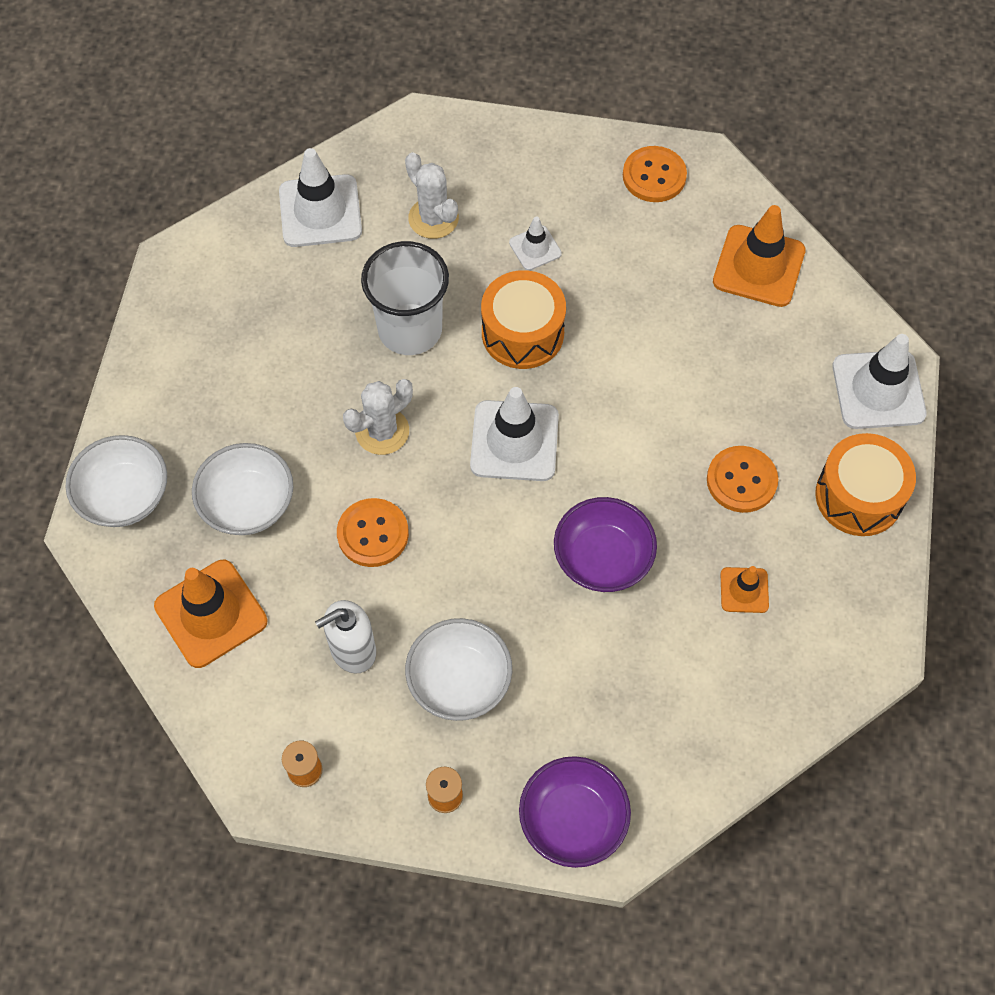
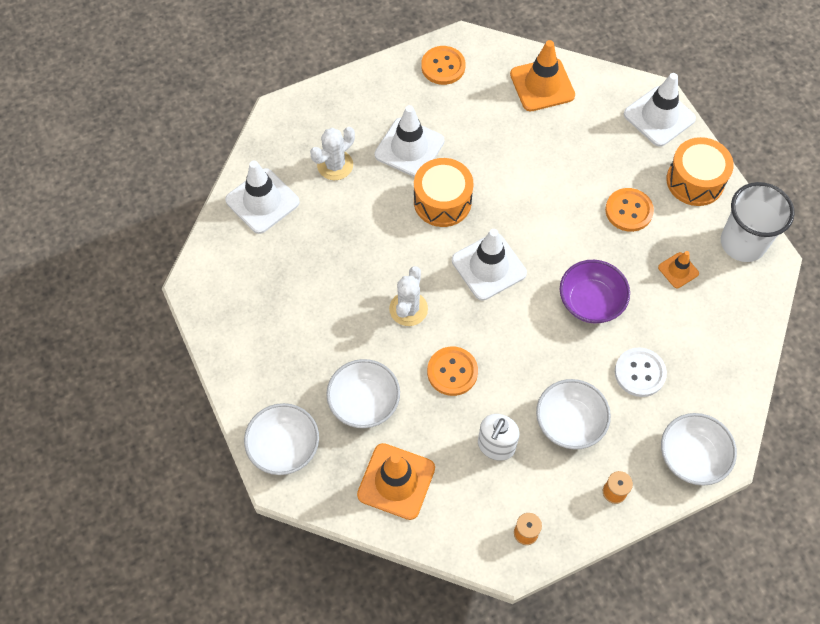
camera: 35 degrees left, 0 degrees up
white cup [361,241,449,355] -> white cup moved to [721,182,795,262]
white cactus [405,152,459,239] -> white cactus turned 60 degrees counterclockwise [310,127,355,180]
white traffic cone [509,216,562,270] -> white traffic cone [375,105,444,177], size x1.89
purple bowl [519,756,631,868] -> white bowl [661,413,737,486]
none -> white button [615,347,667,397]

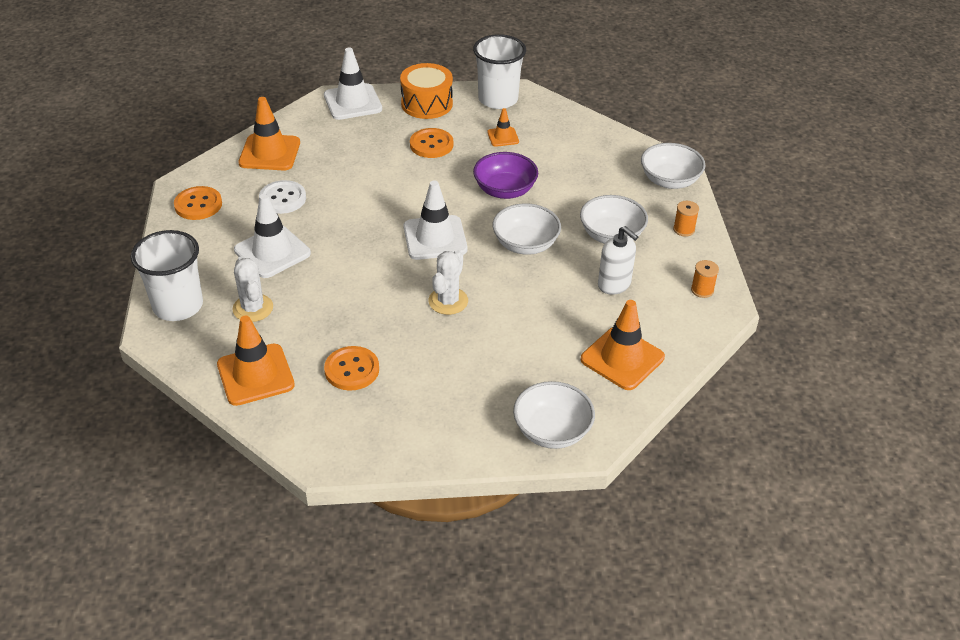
camera: 70 degrees left, 20 degrees down
white traffic cone [225,161,300,234] -> orange traffic cone [217,316,295,406]
white bowl [326,359,400,428] -> white bowl moved to [493,203,561,255]
white cactus [389,266,428,326] -> white cactus turned 75 degrees clockwise [428,250,468,315]
orange drum [414,158,474,227] -> none
orange button [427,347,478,396] -> orange button moved to [324,346,379,391]
white button [615,347,667,397] -> white button moved to [259,180,306,214]
none -> white cup [131,230,203,321]

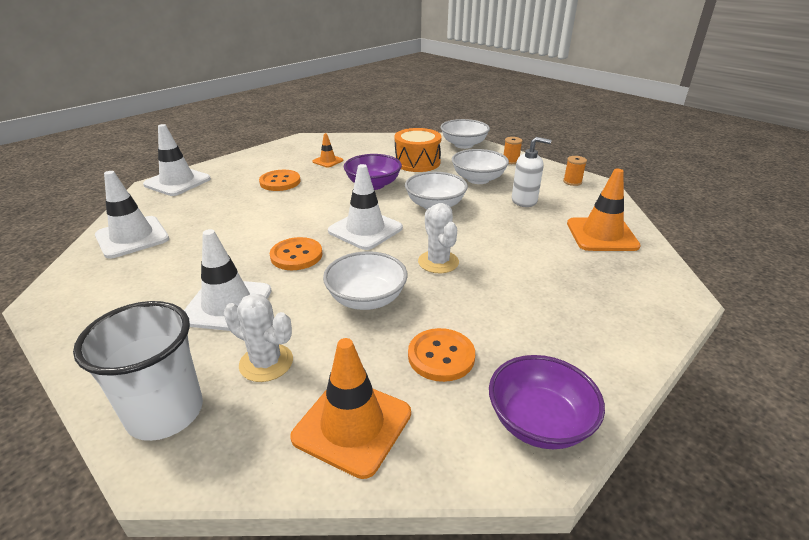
camera: 40 degrees left, 10 degrees down
orange button [174,186,222,220] -> orange button moved to [270,237,322,270]
orange traffic cone [239,97,300,171] -> white traffic cone [95,171,169,258]
white button [259,180,306,214] -> none
orange drum [400,63,453,119] -> orange drum moved to [395,128,442,172]
white cup [473,34,526,109] -> none
white bowl [513,381,595,449] -> white bowl moved to [323,251,408,310]
none -> purple bowl [489,355,605,449]

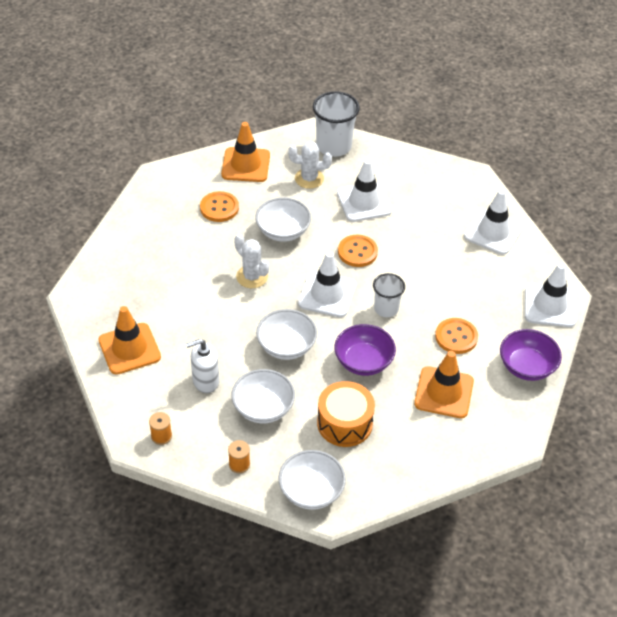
camera: 155 degrees right, 15 degrees up
orange traffic cone [312,133,343,168] -> orange traffic cone [414,351,474,418], size x1.89
purple bowl [489,355,605,449] -> purple bowl moved to [500,329,562,381]
none -> white cup [373,273,405,317]

